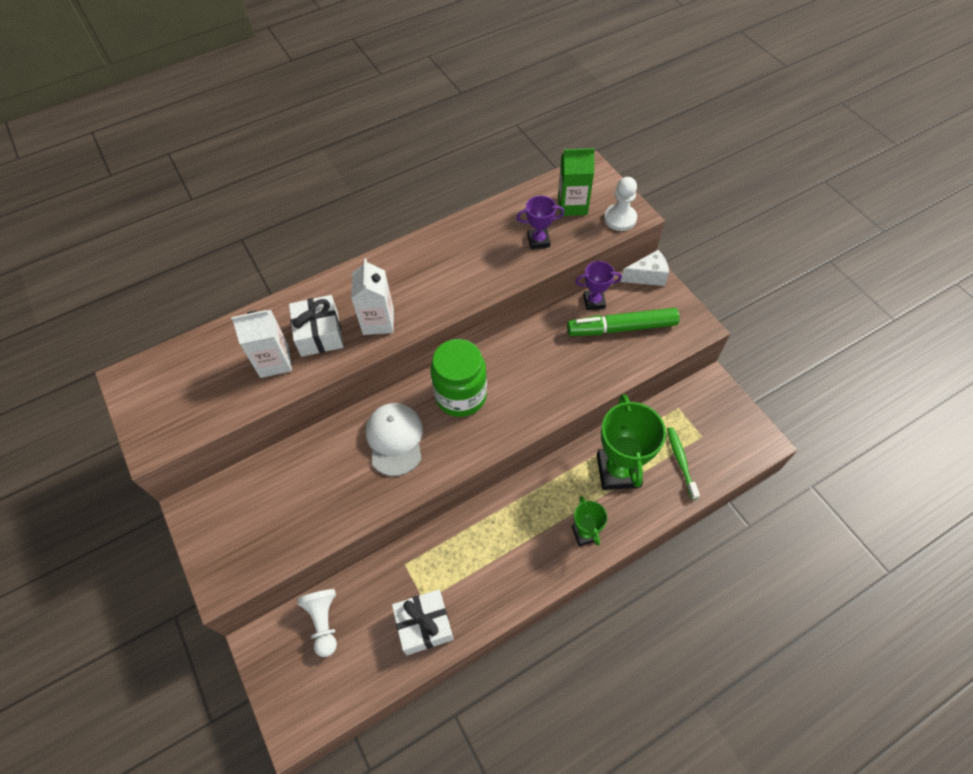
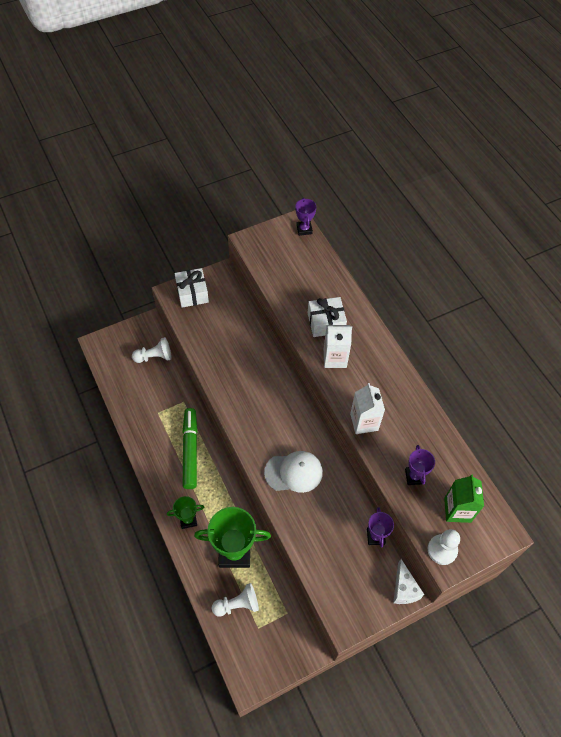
camera: 90 degrees right, 0 degrees up
white carton [231,310,292,378] -> white carton moved to [350,383,385,434]
white cap [366,403,423,476] -> white cap moved to [264,451,323,493]
white gift [392,589,454,655] -> white gift moved to [175,268,209,308]
green jar [431,339,487,417] -> none
green marker [567,308,680,336] -> green marker moved to [182,408,198,489]
green toothbrush [667,427,700,500] -> white pawn [212,583,259,617]
none -> purple trophy [295,198,317,236]

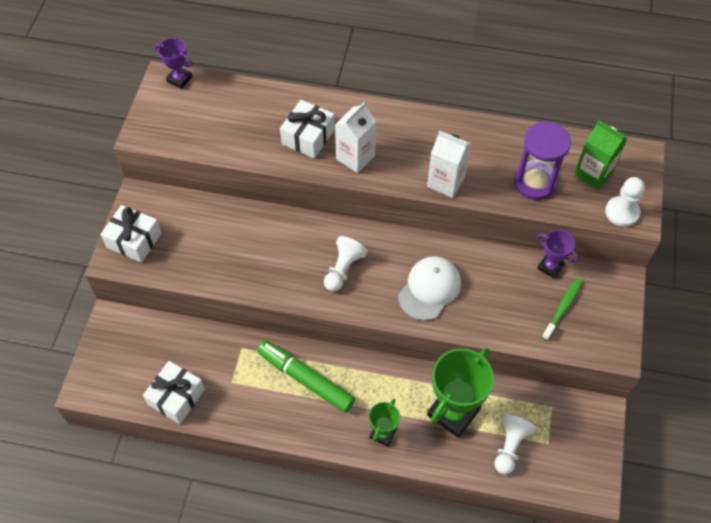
camera: 50 degrees left, 0 degrees up
white pawn [132,337,172,363] -> white pawn moved to [324,236,367,291]
white cheese [393,559,424,604] -> none
purple trophy [405,445,435,485] -> purple hourglass [514,122,571,200]
none -> white gift [143,361,205,424]
none -> green toothbrush [542,278,583,341]

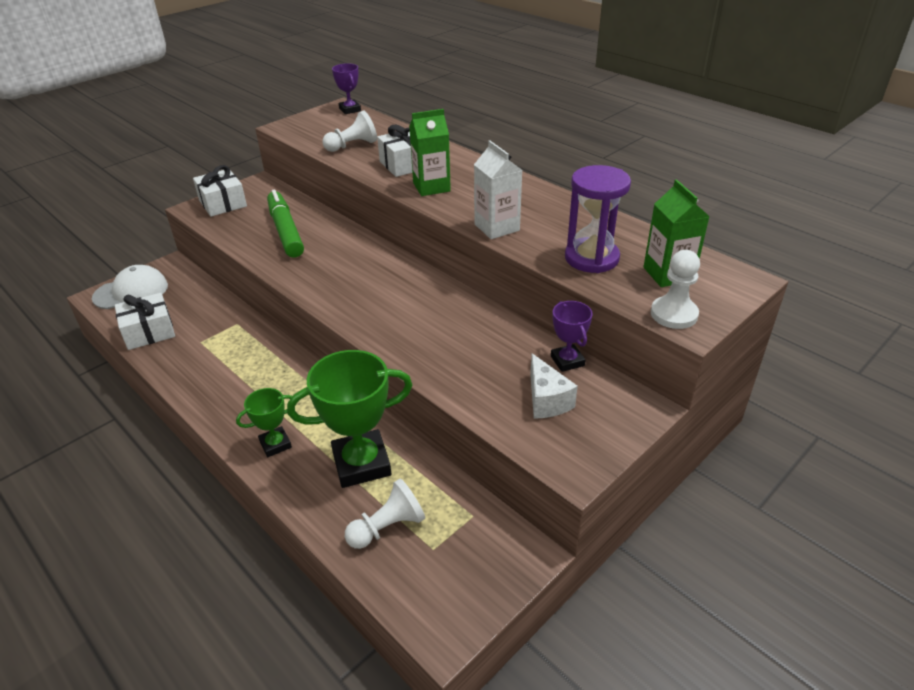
camera: 35 degrees right, 20 degrees down
green marker [257,340,355,413] -> green marker moved to [267,190,304,258]
white pawn [324,236,367,291] -> white pawn moved to [322,110,377,152]
white carton [335,102,376,173] -> green carton [409,109,451,196]
white cap [398,256,461,321] -> white cap moved to [92,265,168,309]
green toothbrush [542,278,583,341] -> white cheese [530,353,578,419]

